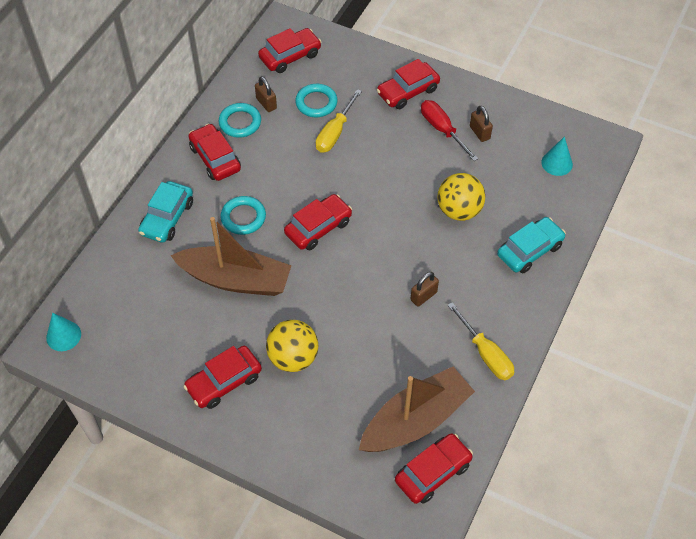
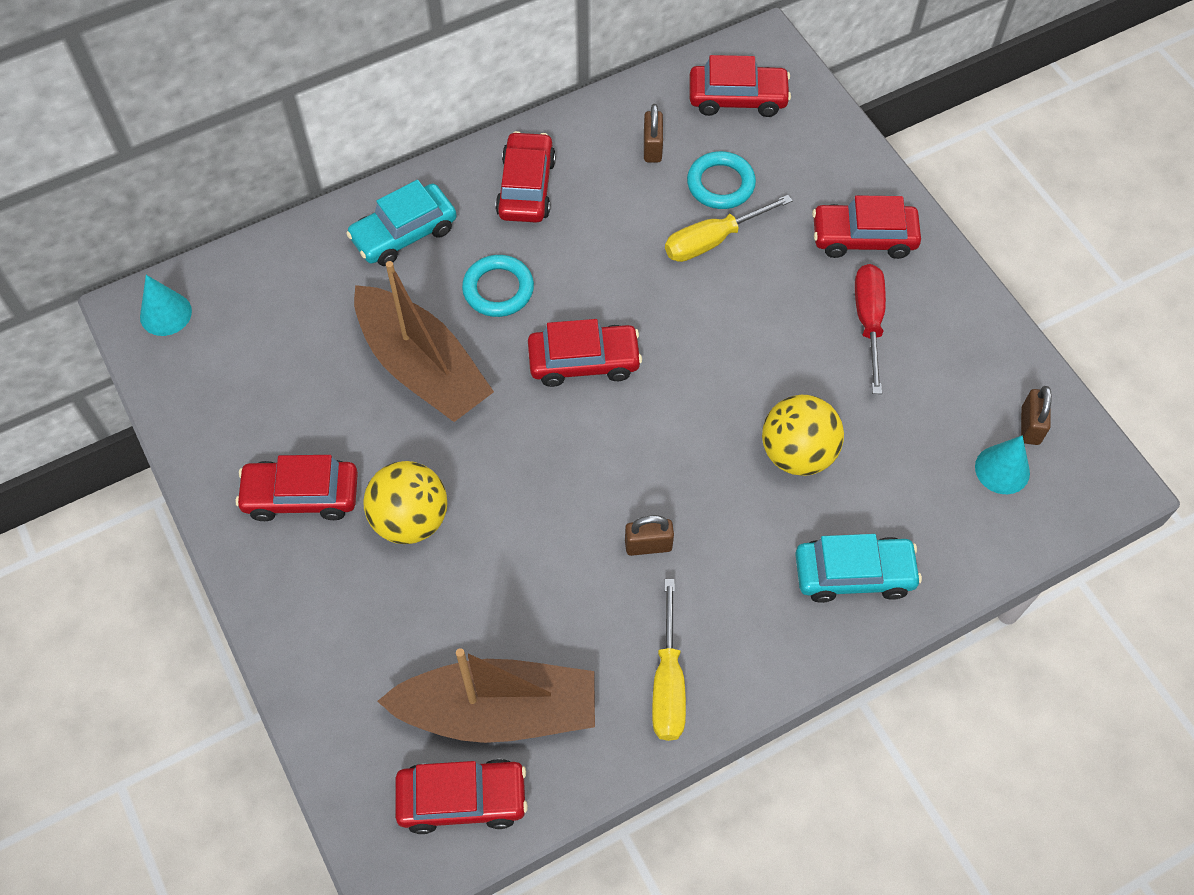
camera: 35 degrees right, 5 degrees up
turquoise ring [219,103,261,138] -> none
brown padlock [470,105,493,142] -> brown padlock moved to [1021,386,1052,445]

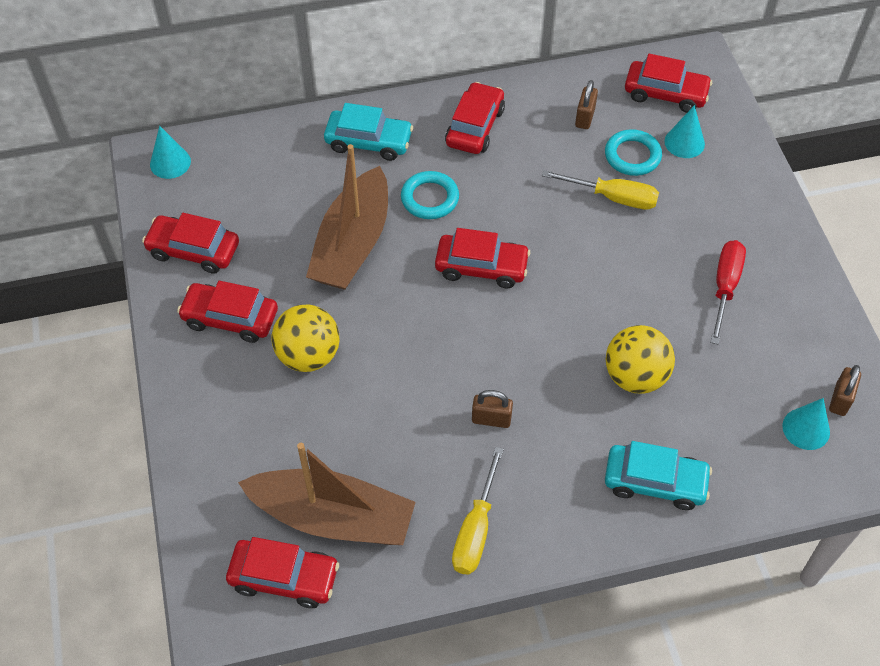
camera: 15 degrees right, 5 degrees down
turquoise car [346,180,457,266] -> turquoise car turned 150 degrees counterclockwise [324,103,413,161]
brown boat [354,261,494,422] -> brown boat turned 45 degrees clockwise [306,144,388,290]
yellow screwdriver [665,195,793,262] -> yellow screwdriver turned 150 degrees counterclockwise [542,170,659,210]
red car [812,195,921,259] -> red car moved to [142,213,239,274]
none -> turquoise cone [664,105,705,158]

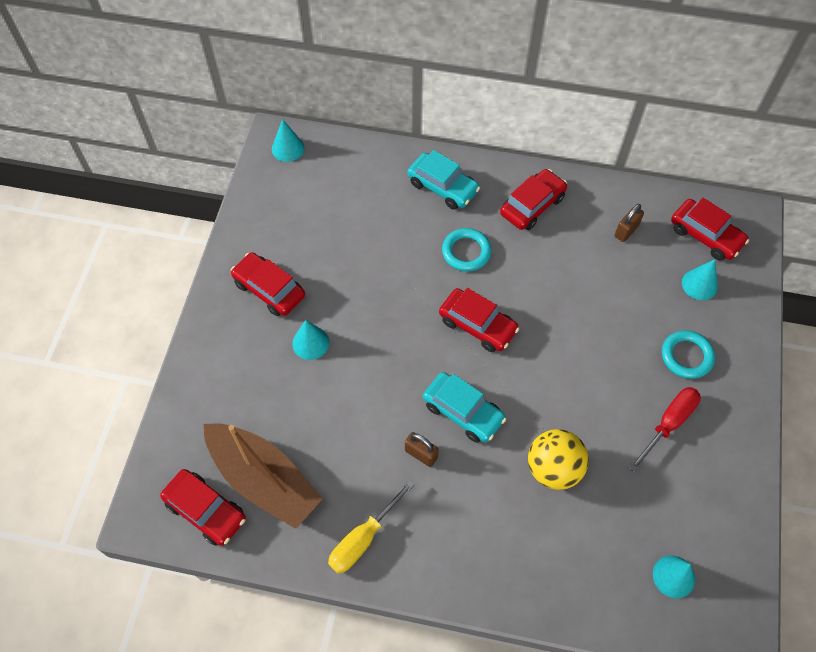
camera: 25 degrees right, 5 degrees up
red car [142,213,239,274] -> none
yellow ball [272,304,339,372] -> turquoise cone [292,320,329,360]
brown boat [306,144,388,290] -> none
yellow screwdriver [542,170,659,210] -> none
turquoise ring [605,129,662,176] -> turquoise ring moved to [662,330,715,379]
turquoise car [605,441,712,510] -> turquoise car moved to [423,372,506,443]
brown padlock [829,365,861,416] -> none

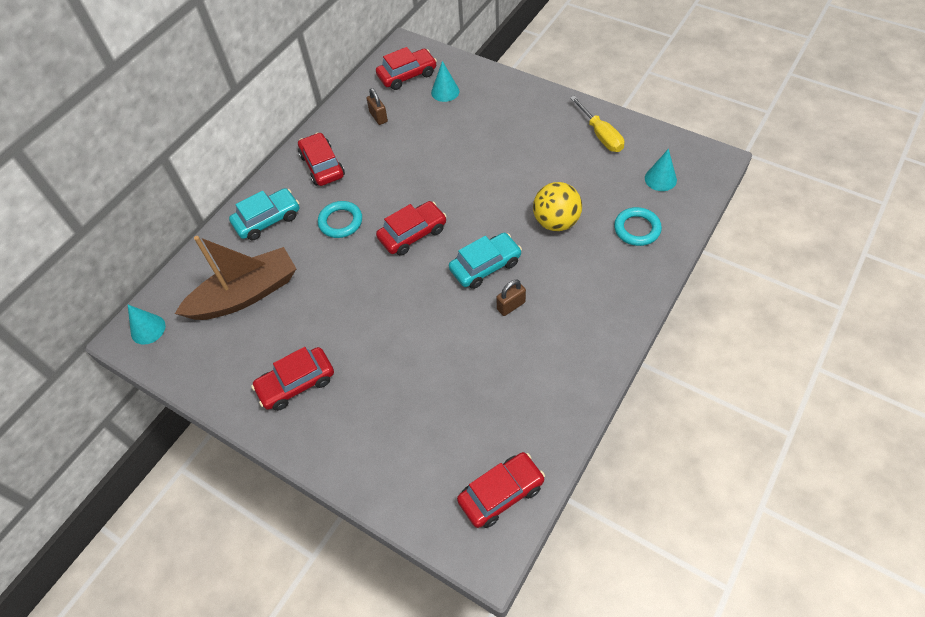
camera: 65 degrees left, 5 degrees down
brown boat [204,423,323,529] -> brown boat moved to [175,236,296,320]
turquoise cone [292,320,329,360] -> none
yellow screwdriver [328,479,415,573] -> yellow screwdriver moved to [570,96,624,152]
red screwdriver [629,387,701,472] -> none
turquoise ring [662,330,715,379] -> turquoise ring moved to [614,207,662,246]

